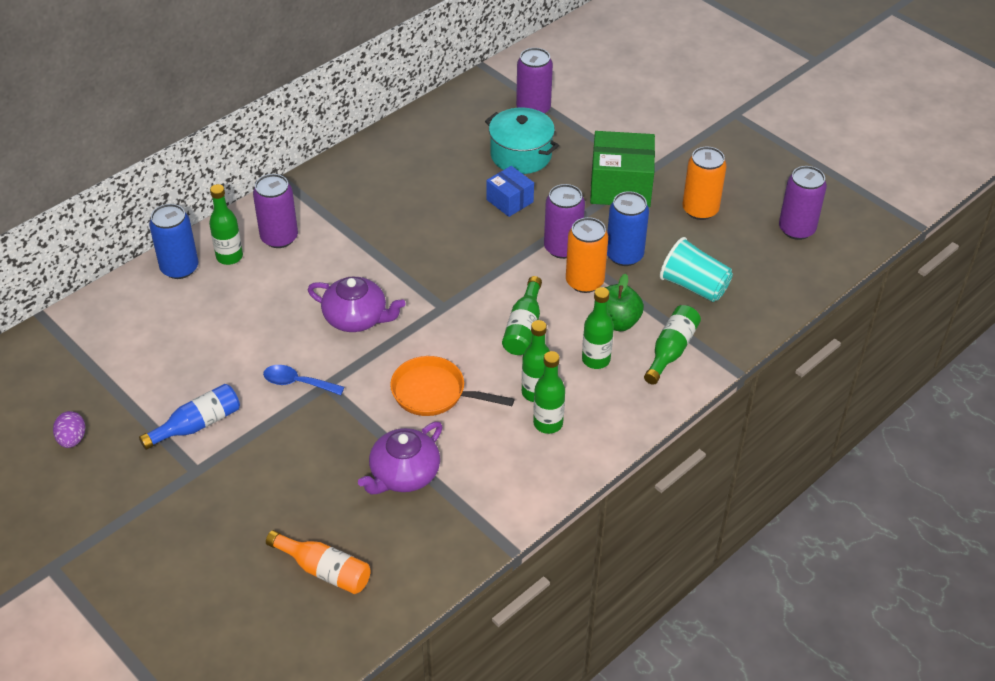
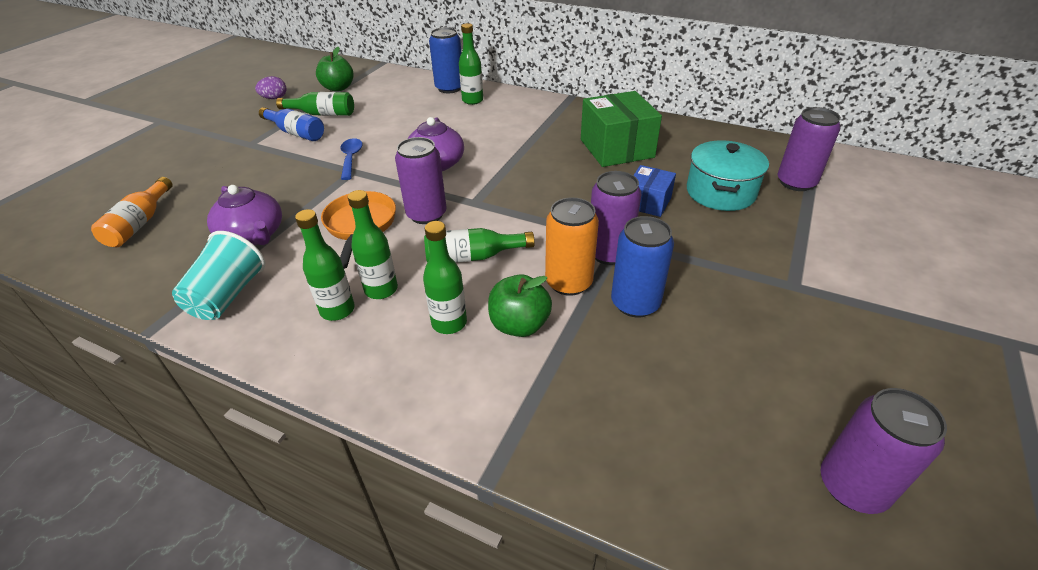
camera: 70 degrees right, 5 degrees down
purple can [253,174,298,248] -> purple can moved to [395,137,447,224]
purple teapot [358,422,442,495] -> purple teapot turned 150 degrees counterclockwise [207,185,282,245]
green box [590,131,655,207] -> green box moved to [581,91,662,167]
green bottle [644,305,701,385] -> green bottle moved to [276,92,354,116]
turquoise cup [660,237,733,302] -> turquoise cup moved to [172,231,265,320]
orange can [682,147,727,220] -> none
none -> green apple [316,47,354,92]

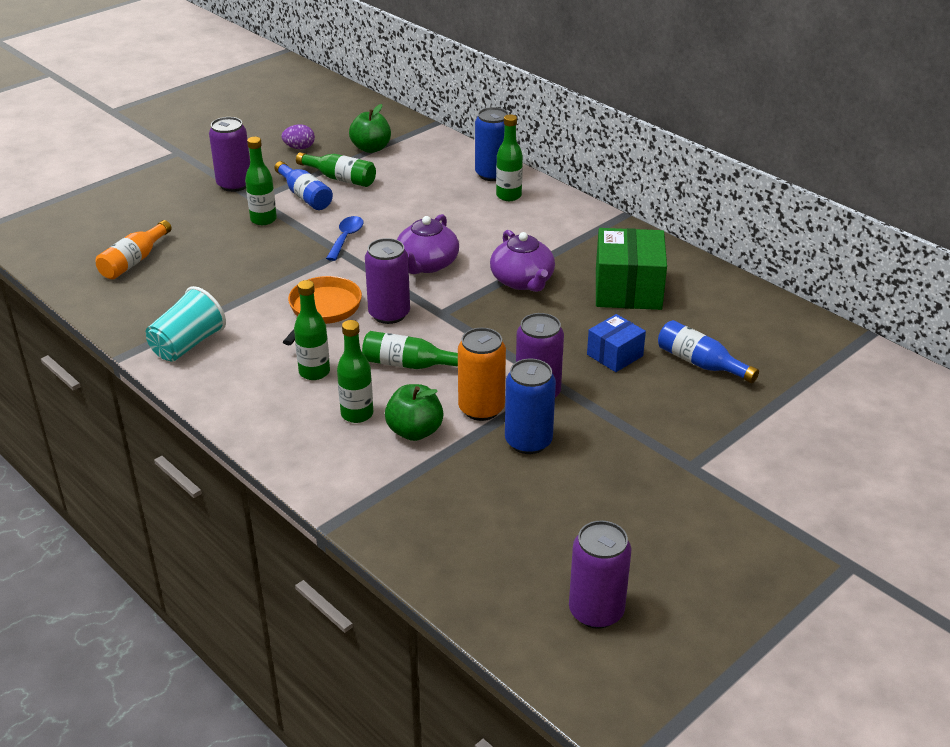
camera: 20 degrees right, 5 degrees down
purple teapot [207,185,282,245] -> purple teapot moved to [490,230,555,292]
green bottle [295,209,355,321] -> green bottle moved to [245,137,277,225]
turquoise pot [687,140,769,211] -> blue bottle [658,320,759,383]
purple can [778,107,841,191] -> purple can moved to [209,117,250,192]

